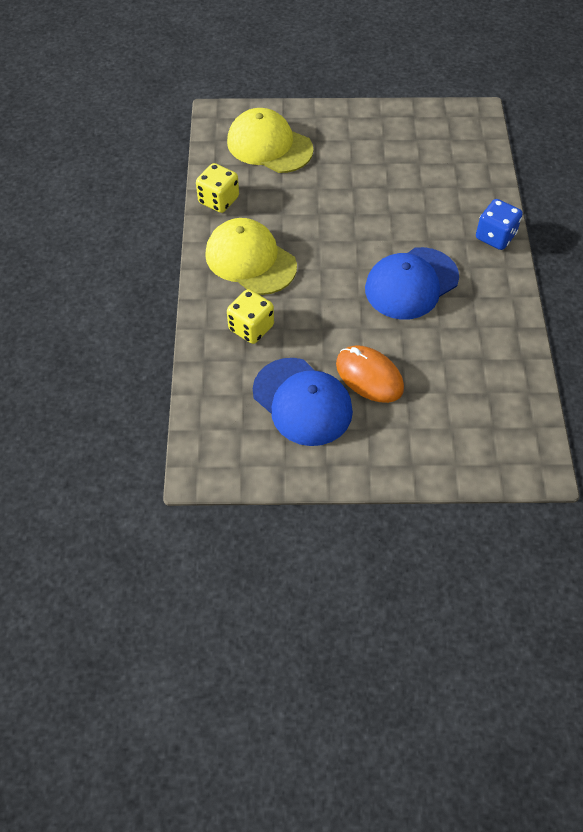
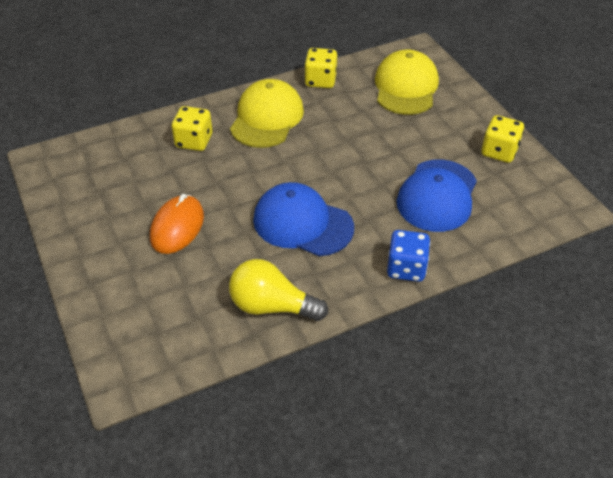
camera: 65 degrees right, 10 degrees down
blue cap [253,358,353,446] -> blue cap moved to [397,160,477,232]
none -> yellow light bulb [229,259,328,321]
none -> yellow dice [481,115,524,163]

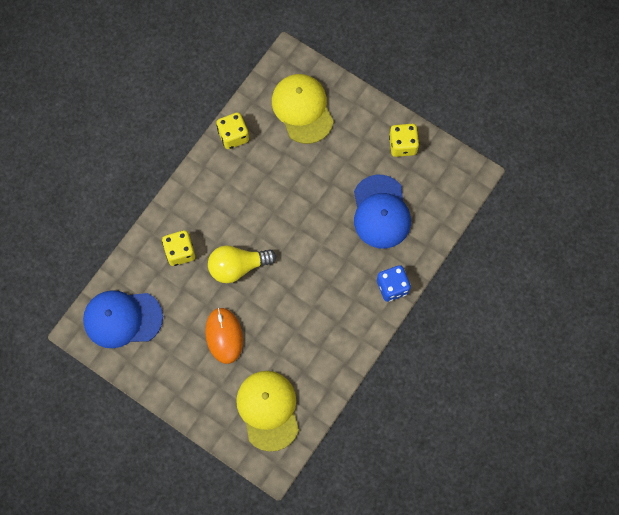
camera: 30 degrees left, 25 degrees up
yellow light bulb [229,259,328,321] -> yellow light bulb moved to [208,245,276,283]
yellow cap [230,79,304,148] -> yellow cap moved to [236,371,299,452]
blue cap [253,182,354,256] -> blue cap moved to [83,290,163,348]

